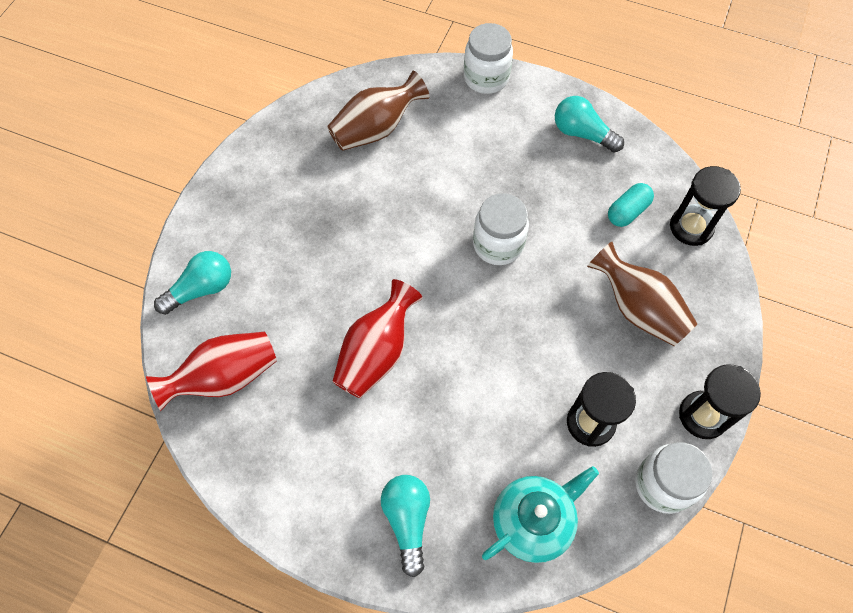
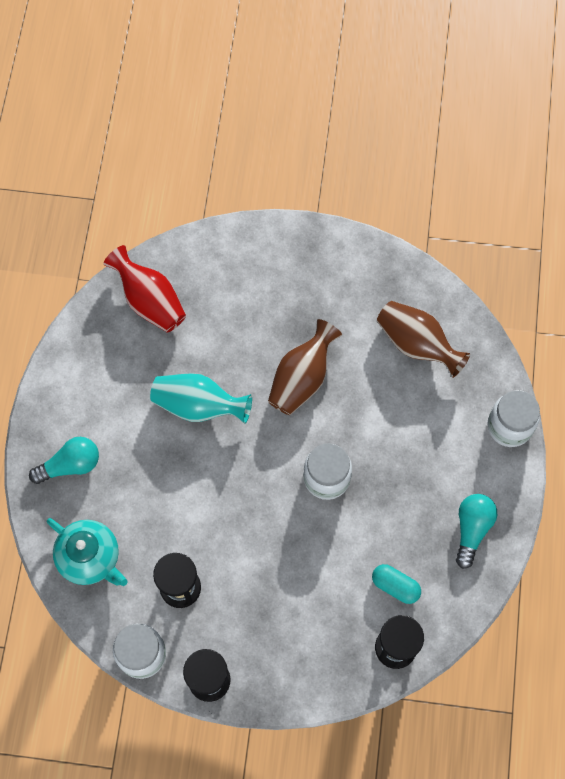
camera: 75 degrees right, 5 degrees up
turquoise light bulb [154,251,231,315] -> none
red vase [332,279,423,398] -> turquoise vase [150,373,252,424]
brown vase [587,242,697,346] -> brown vase moved to [268,319,342,415]

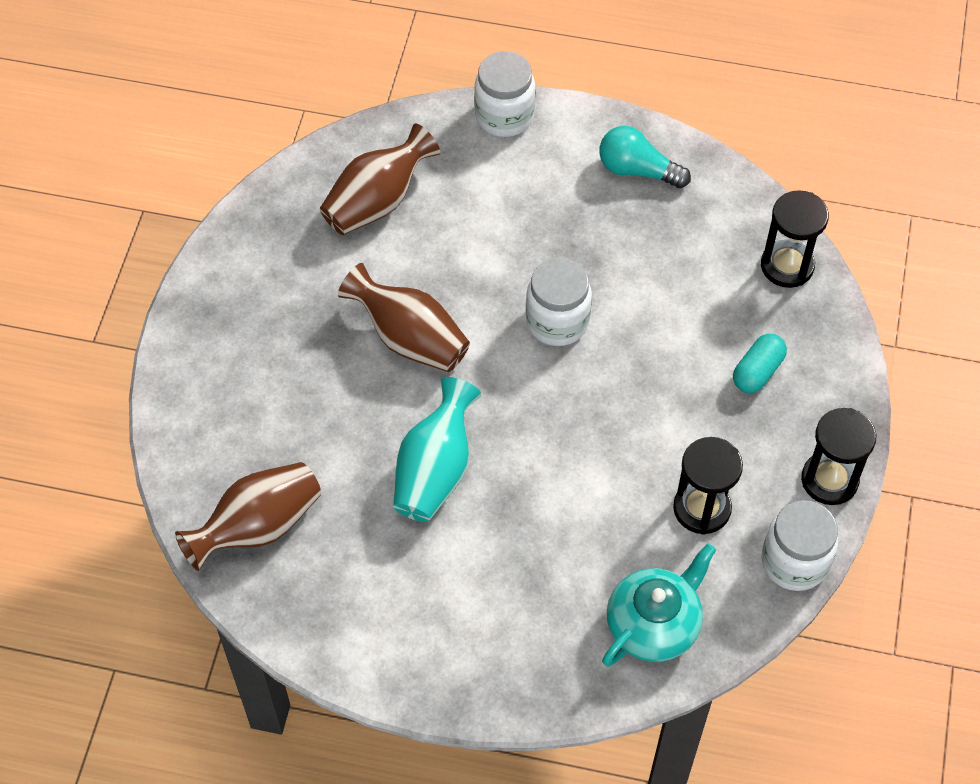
camera: 85 degrees left, 10 degrees down
turquoise light bulb [29,437,99,484] -> none
red vase [103,245,186,332] -> brown vase [175,462,321,571]
turquoise capsule [372,564,421,604] -> turquoise capsule moved to [733,334,787,393]

